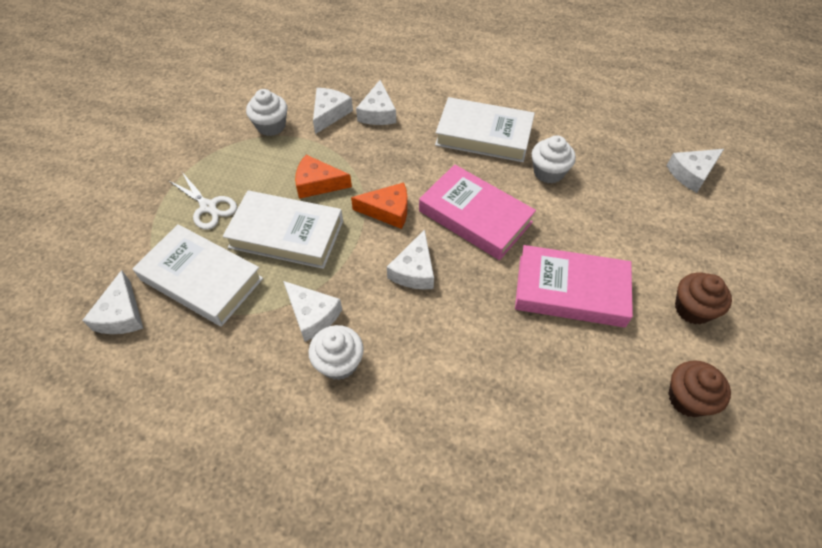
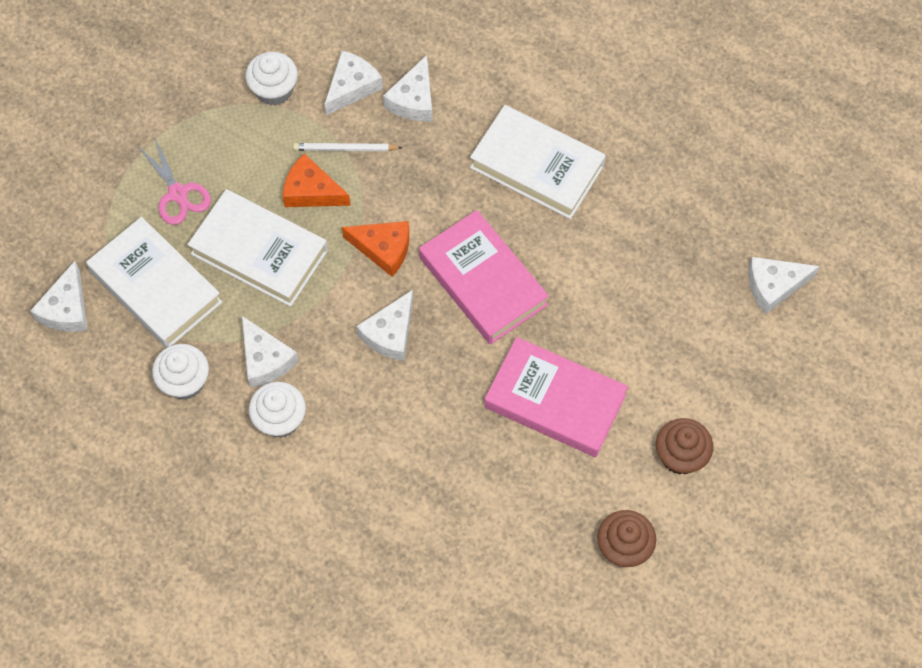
camera: 15 degrees right, 10 degrees up
white scissors [168,172,237,230] -> pink scissors [137,138,211,225]
white cupcake [532,135,576,183] -> white cupcake moved to [152,344,209,400]
none -> white pencil [293,143,403,151]

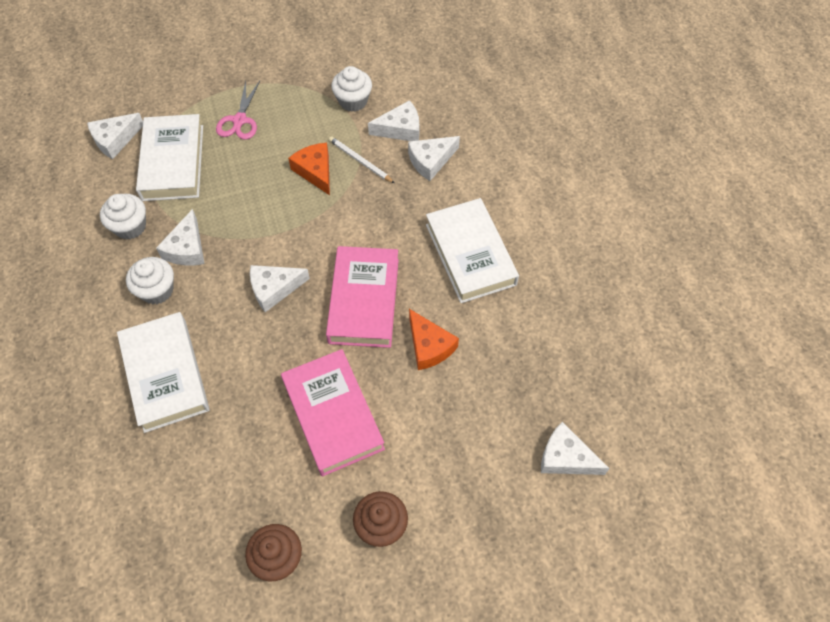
camera: 40 degrees right, 5 degrees down
white book [188,189,328,307] -> white book moved to [117,312,210,433]
orange cheese [342,221,409,277] -> orange cheese moved to [409,309,459,370]

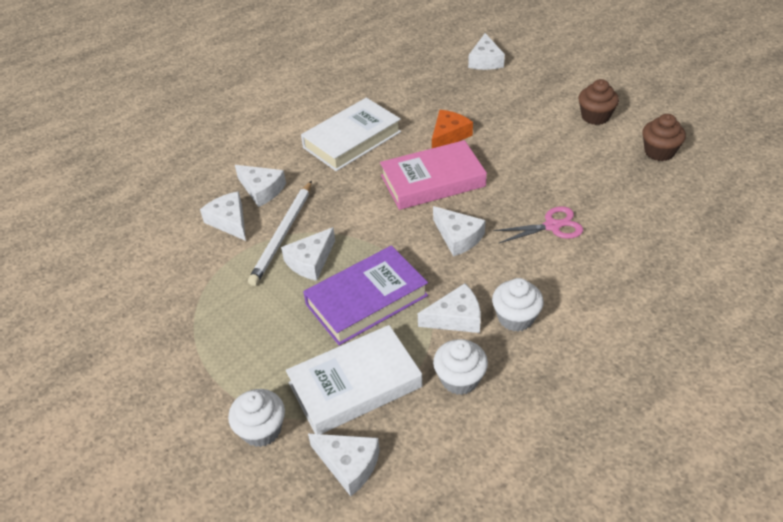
camera: 110 degrees left, 15 degrees down
white book [117,312,210,433] -> none
pink scissors [216,81,260,140] -> pink scissors moved to [493,206,583,243]
pink book [281,349,385,477] -> none
orange cheese [288,143,330,195] -> white cheese [281,227,335,281]
white pencil [329,136,394,183] -> white pencil [248,180,312,286], size x1.64
white cupcake [331,66,372,112] -> white cupcake moved to [228,389,285,447]
none -> purple book [303,245,428,345]

